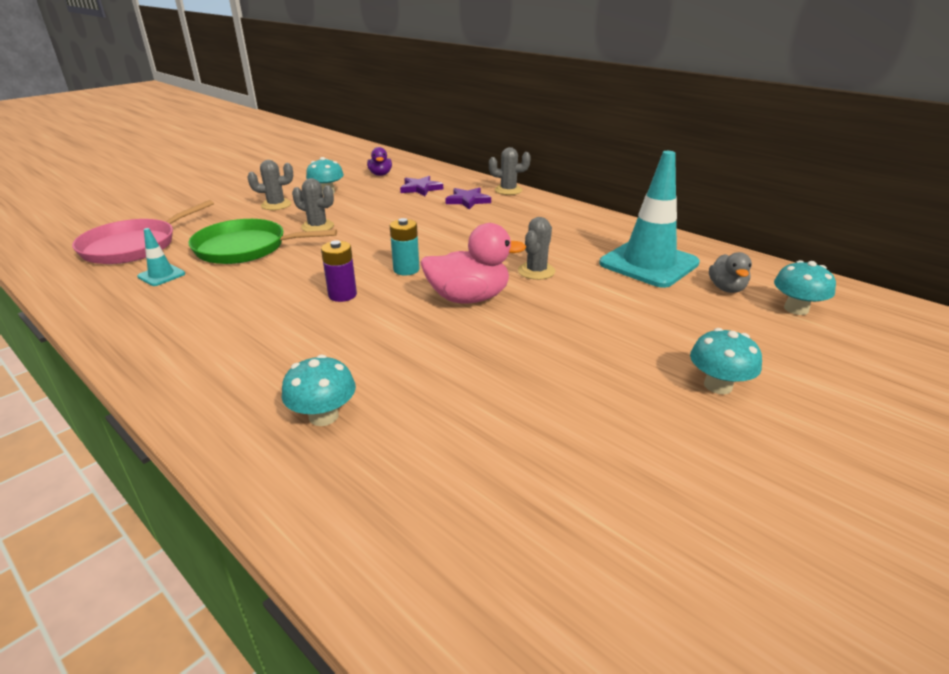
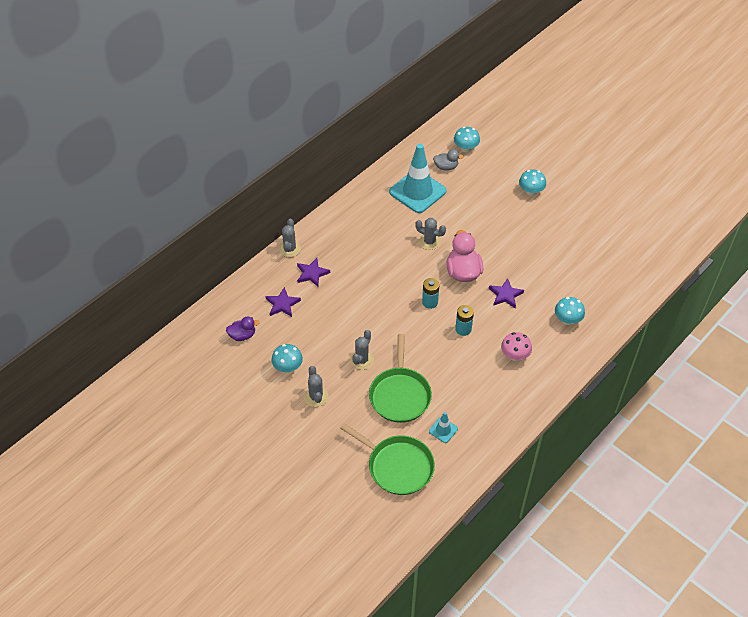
camera: 90 degrees left, 20 degrees up
pink pan [72,200,214,264] -> green pan [340,423,435,495]
purple battery [321,240,357,302] -> turquoise battery [455,305,474,336]
none -> purple star [489,278,524,308]
none -> pink mushroom [501,332,532,361]

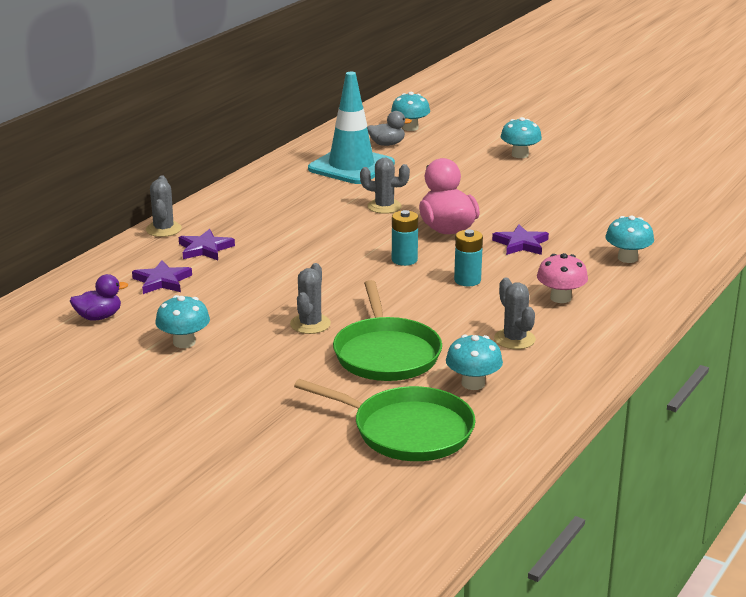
camera: 10 degrees left, 25 degrees down
grey cactus [304,366,328,407] -> grey cactus moved to [494,278,536,349]
turquoise traffic cone [429,412,458,443] -> turquoise mushroom [446,335,503,390]

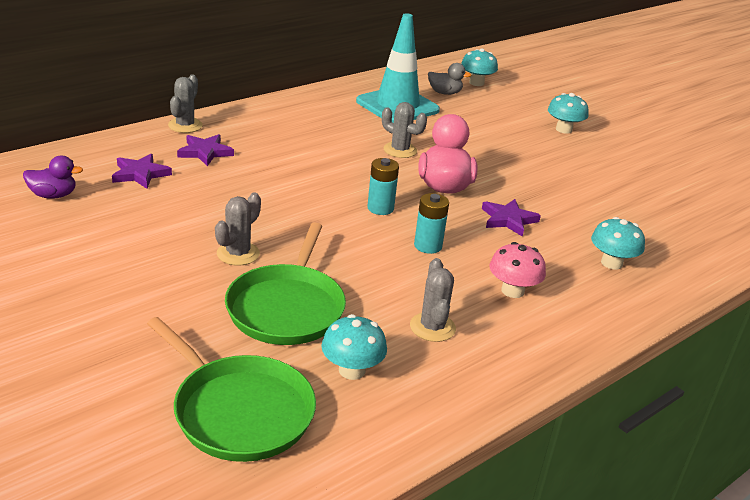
camera: 15 degrees right, 5 degrees up
turquoise mushroom [155,295,210,348] -> none

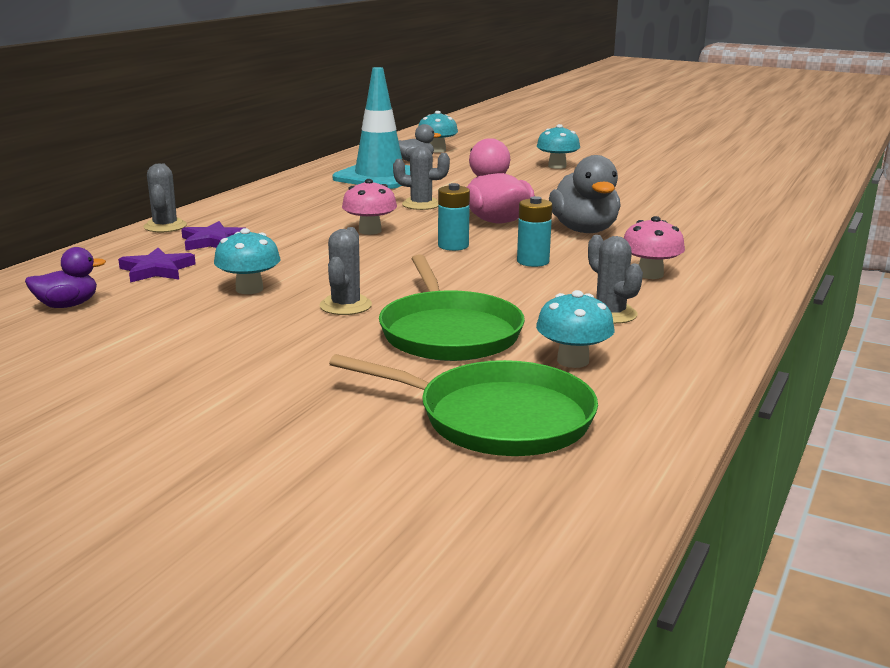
camera: 20 degrees left, 10 degrees down
purple star [482,199,541,237] -> grey duck [549,155,621,233]
turquoise mushroom [591,217,645,270] -> turquoise mushroom moved to [214,228,281,294]
none -> pink mushroom [342,179,397,235]

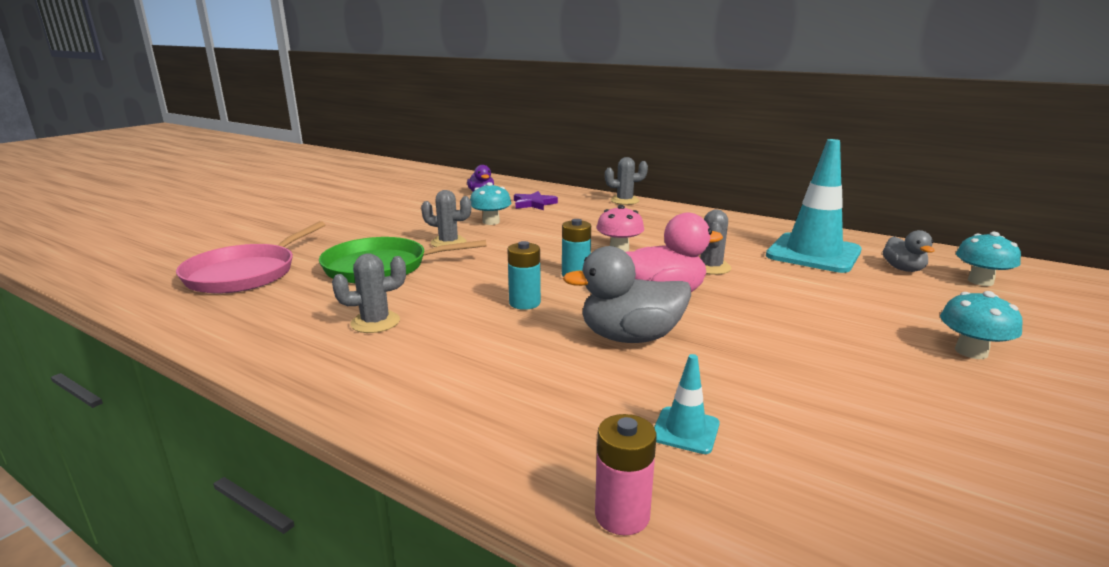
camera: 95 degrees right, 0 degrees up
purple star [181,221,245,250] -> none
green pan [329,354,598,456] -> pink pan [176,221,326,293]
turquoise mushroom [536,290,615,368] -> none
pink mushroom [624,216,685,279] -> none
none -> pink battery [595,414,656,535]
none -> turquoise traffic cone [654,354,720,454]

